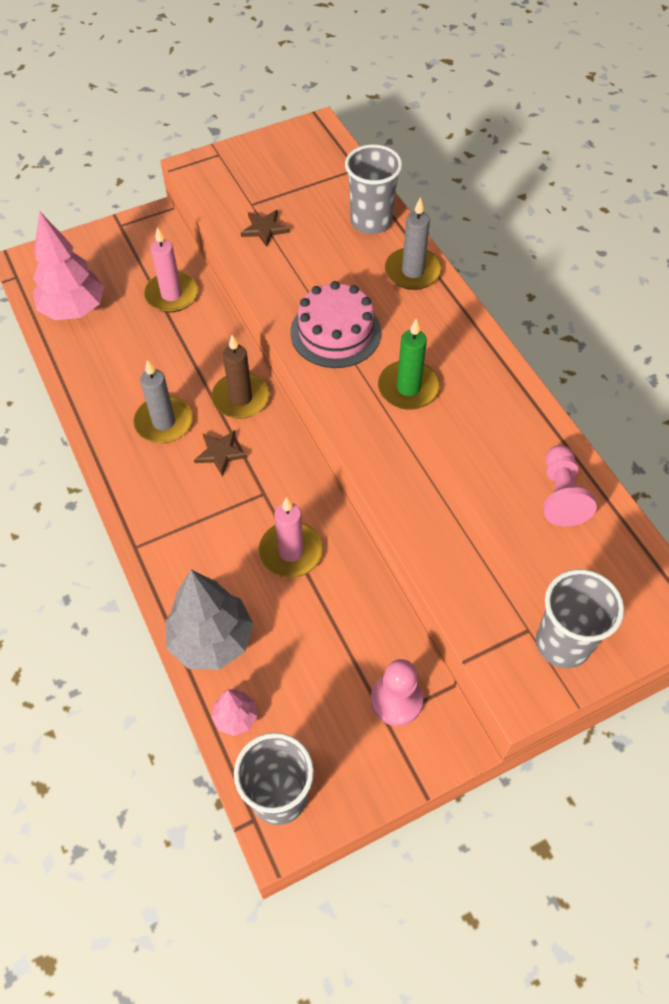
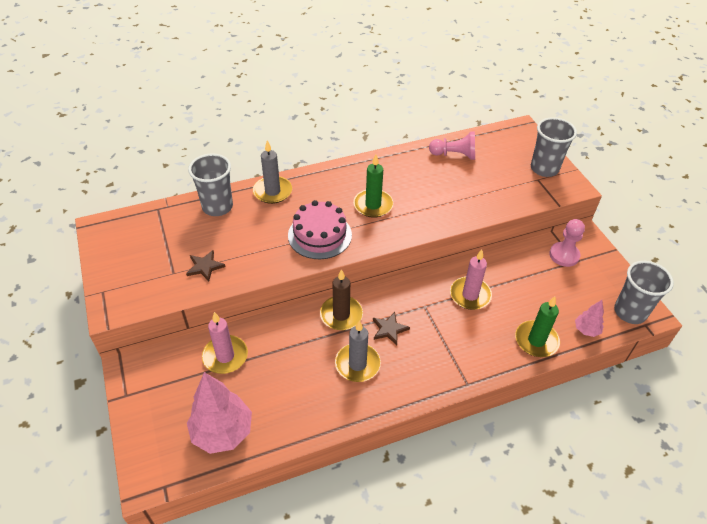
camera: 85 degrees left, 10 degrees down
grey tree [165,570,253,670] -> green candle [515,296,560,357]

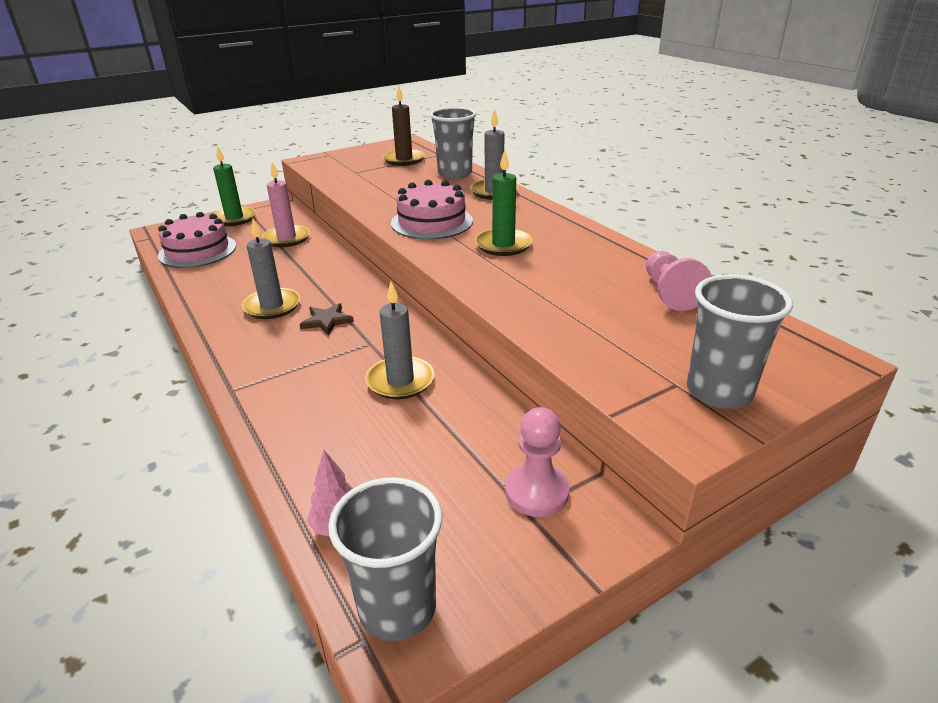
camera: 80 degrees right, 15 degrees down
brown star [186,250,225,281] -> none
pink tree [187,372,252,454] -> pink cake [158,212,236,268]
brown candle [320,269,363,330] -> brown candle moved to [383,86,425,166]
pink candle [450,249,492,310] -> grey candle [365,281,434,399]
green candle [515,296,560,357] -> green candle moved to [213,146,256,226]

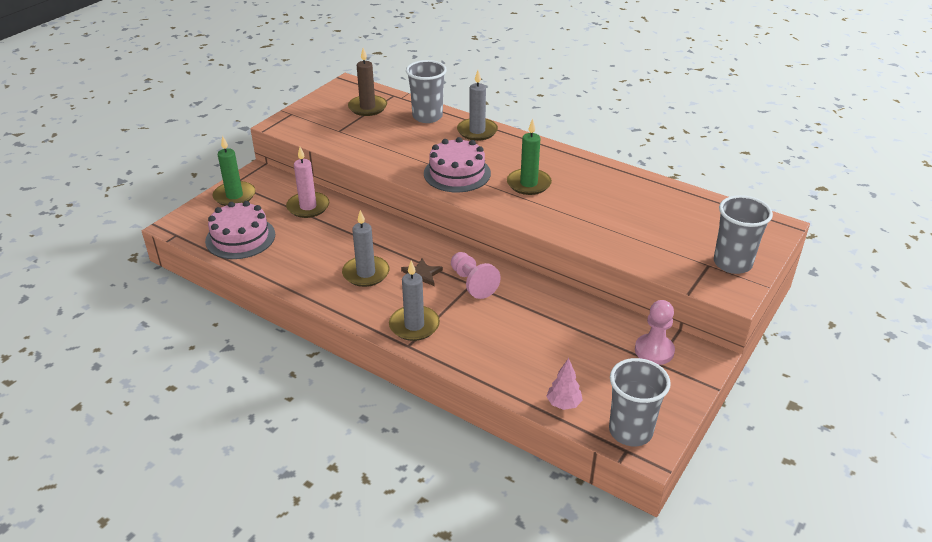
camera: 25 degrees left, 5 degrees up
grey candle [365,281,434,399] -> grey candle moved to [389,261,440,341]
pink pawn [646,251,712,311] -> pink pawn moved to [451,252,501,299]

